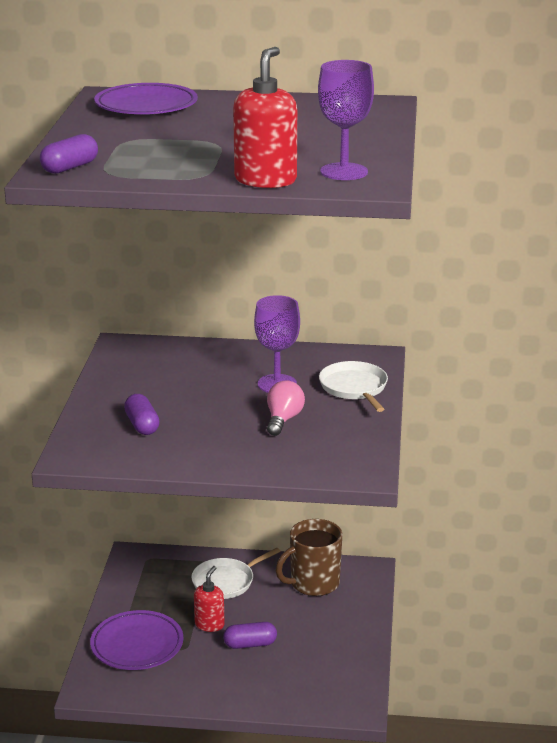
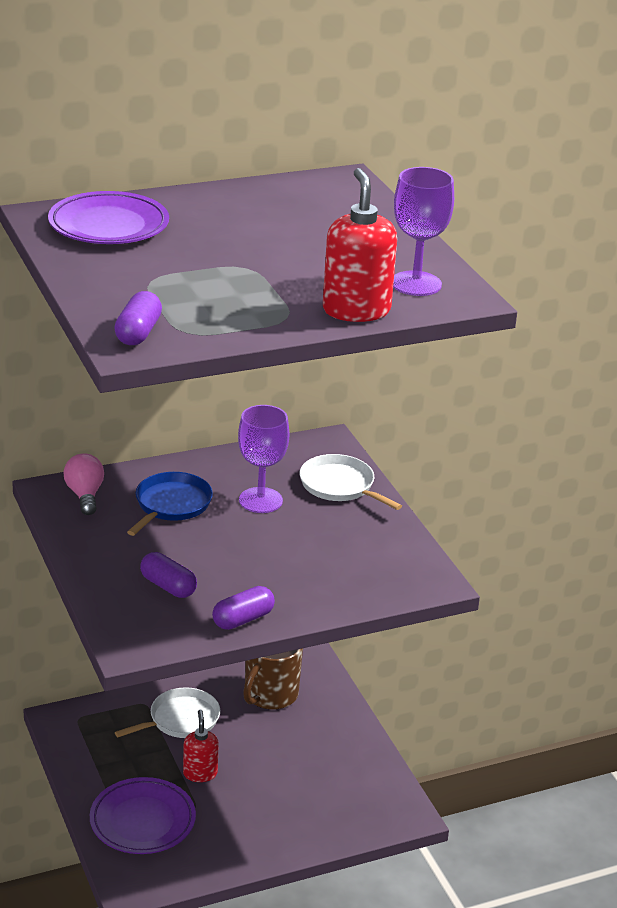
camera: 30 degrees left, 5 degrees up
white pan [191,548,281,599] -> white pan turned 150 degrees counterclockwise [115,687,220,738]
purple capsule [223,622,277,649] -> purple capsule moved to [212,586,275,630]
pink light bulb [267,380,305,436] -> pink light bulb moved to [63,453,104,515]
none -> blue pan [127,472,213,536]

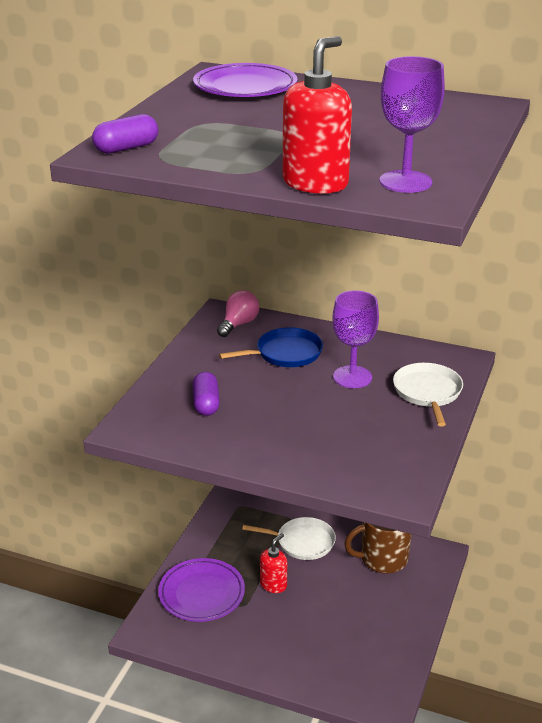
camera: 45 degrees right, 0 degrees up
purple capsule [212,586,275,630] -> none

